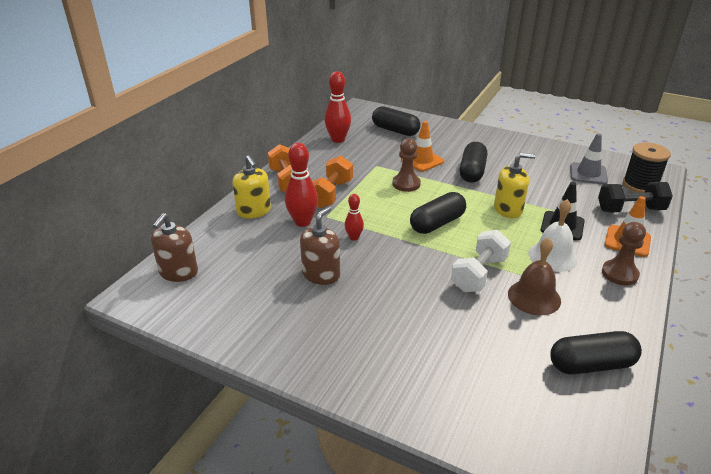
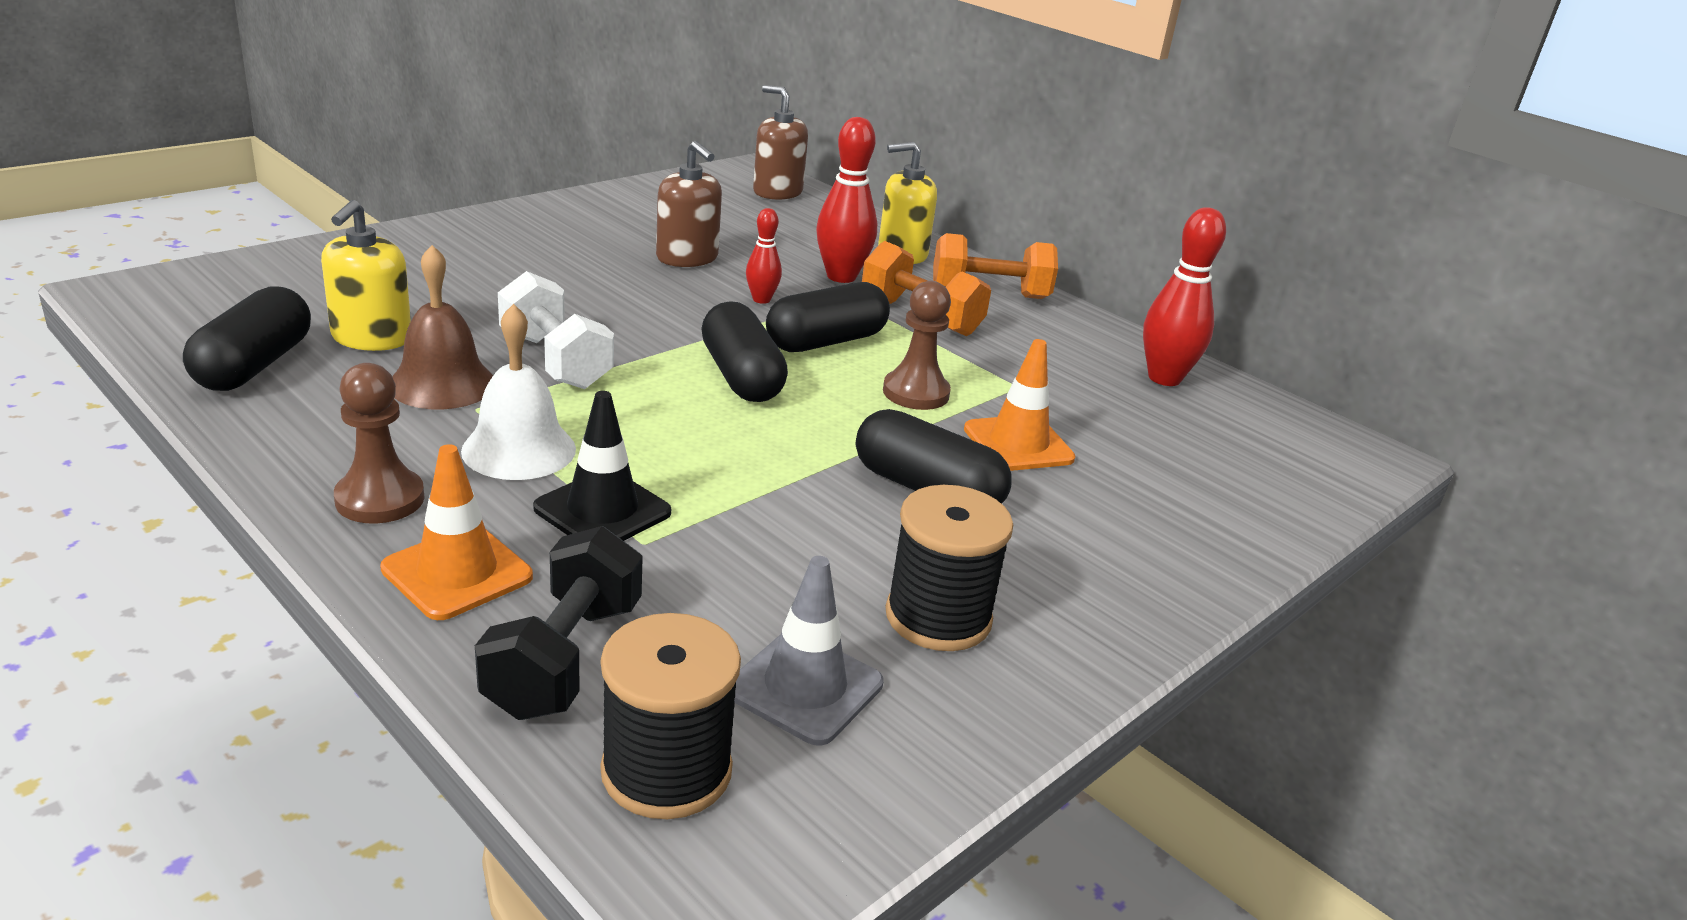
camera: 105 degrees right, 5 degrees down
black capsule [372,106,420,136] -> black capsule moved to [766,282,890,352]
yellow soap dispenser [494,153,535,218] -> yellow soap dispenser moved to [321,200,411,351]
none -> black spool [885,485,1013,651]

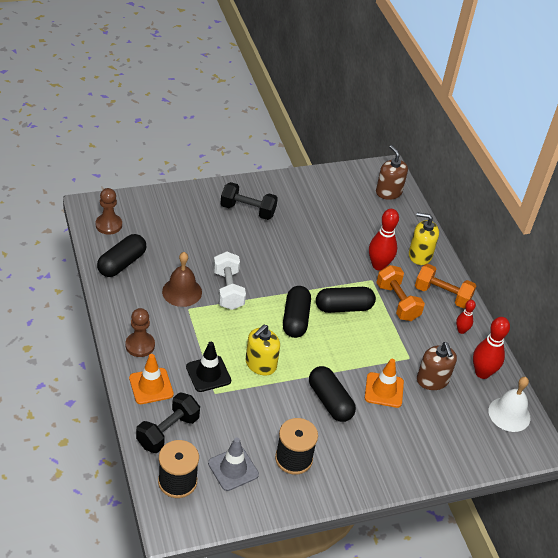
camera: 25 degrees right, 15 degrees up
yellow soap dispenser [321,200,411,351] -> yellow soap dispenser moved to [246,325,280,376]
white bell [461,304,576,480] -> white bell moved to [489,377,530,432]
brown soap dispenser [656,141,722,267] -> brown soap dispenser moved to [417,342,457,390]
red bowling pin [746,208,782,304] -> red bowling pin moved to [456,300,476,334]
brown pawn [883,281,951,410] -> brown pawn moved to [96,188,122,235]
none -> black dumbbell [220,182,278,220]

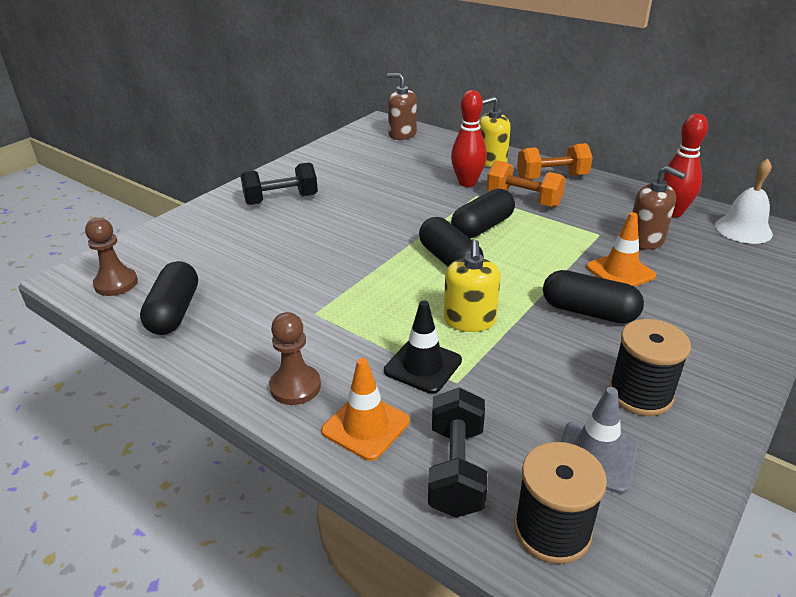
camera: 30 degrees left, 10 degrees down
brown bell [162,252,202,307] -> none
white dumbbell [213,251,246,310] -> none
red bowling pin [456,300,476,334] -> none

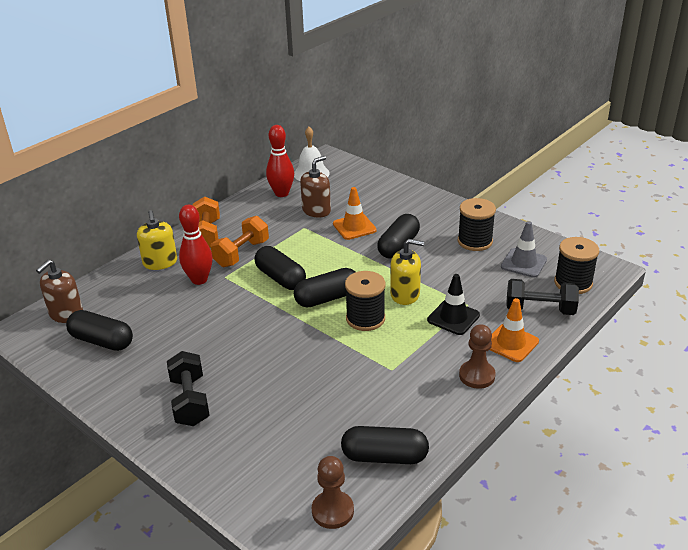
camera: 85 degrees left, 0 degrees up
none -> black capsule [66,310,133,351]
none -> black spool [345,271,385,331]

